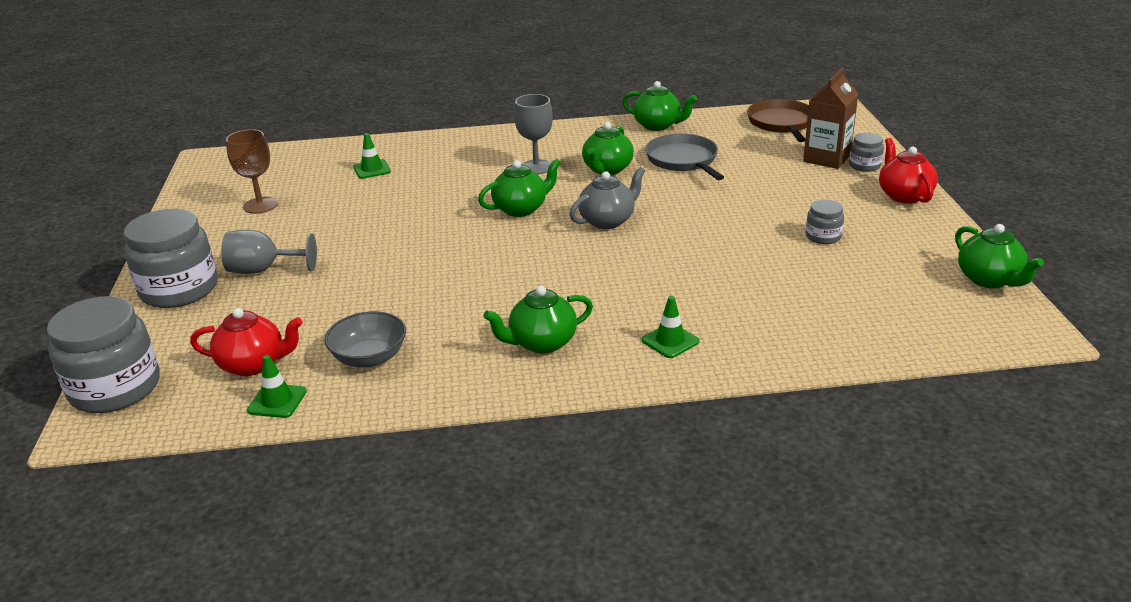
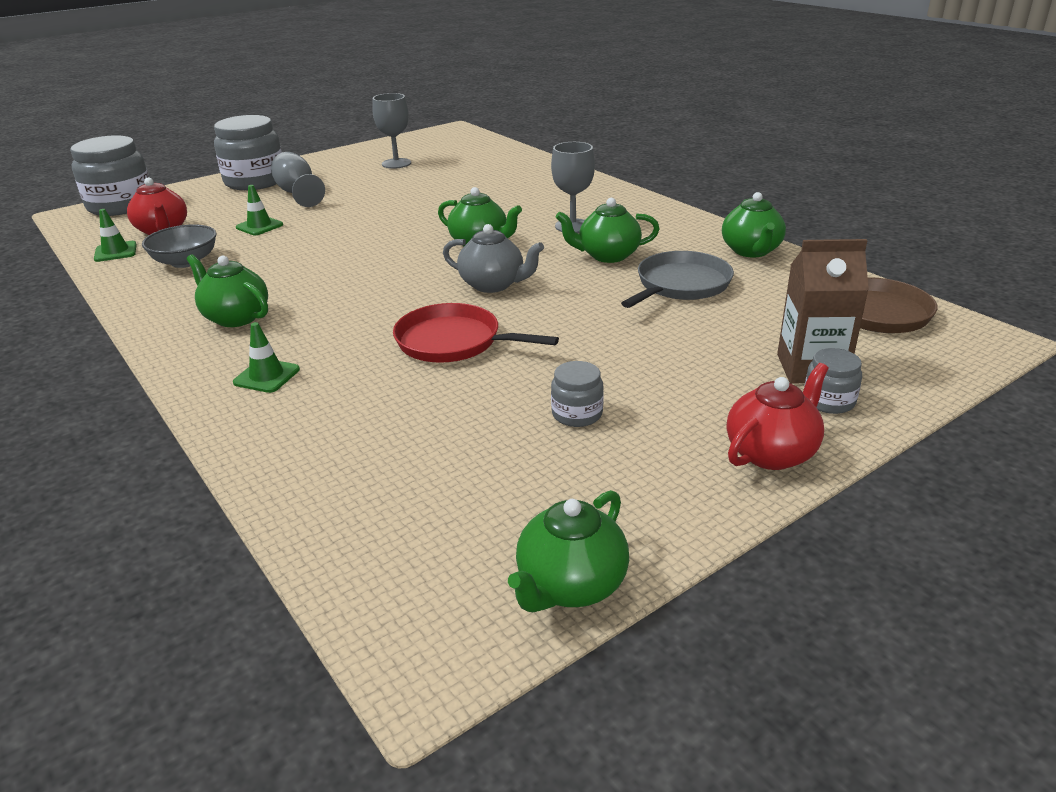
camera: 60 degrees right, 0 degrees up
brown goblet [226,129,278,214] -> grey goblet [372,93,411,169]
green traffic cone [353,133,391,179] -> green traffic cone moved to [236,185,283,235]
none -> red pan [393,303,559,363]

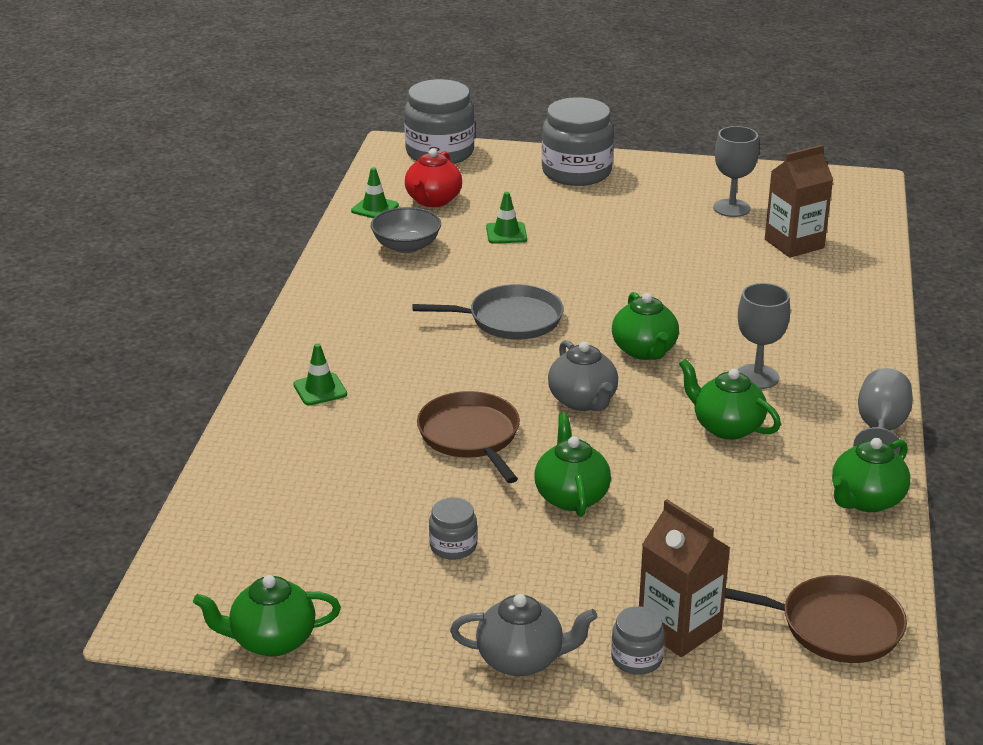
camera: 45 degrees right, 0 degrees up
green teapot [186,254,268,327] -> green teapot moved to [534,413,611,517]
grey goblet [271,152,325,207] -> grey goblet moved to [853,368,913,455]
red pan [393,303,559,363] -> brown pan [417,391,520,483]
grey pan [621,251,734,308] -> grey pan moved to [412,284,564,340]
red teapot [727,363,829,470] -> grey teapot [450,594,597,676]
none -> brown carton [765,145,833,258]

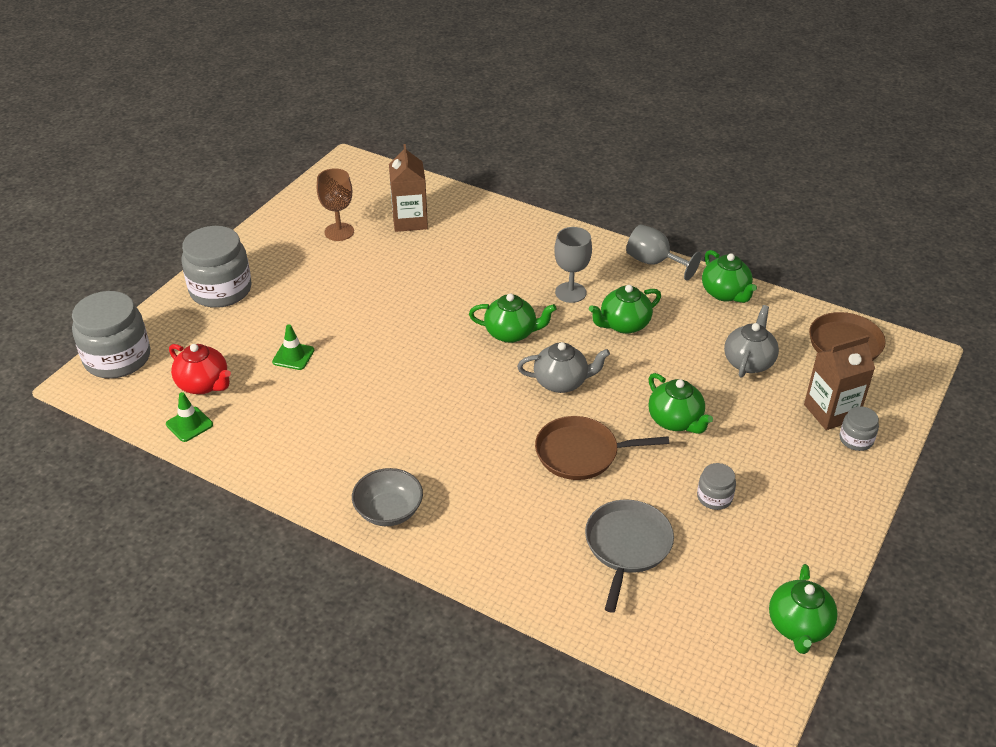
camera: 70 degrees left, 10 degrees up
green traffic cone [293,343,347,405] -> none
grey bowl [371,207,441,253] -> grey bowl moved to [352,468,423,526]
grey pan [412,284,564,340] -> grey pan moved to [585,500,674,613]
grey teapot [450,594,597,676] -> grey teapot moved to [724,305,779,378]
green teapot [534,413,611,517] -> green teapot turned 135 degrees counterclockwise [648,373,713,434]
grey goblet [713,126,759,217] -> brown goblet [317,168,354,241]

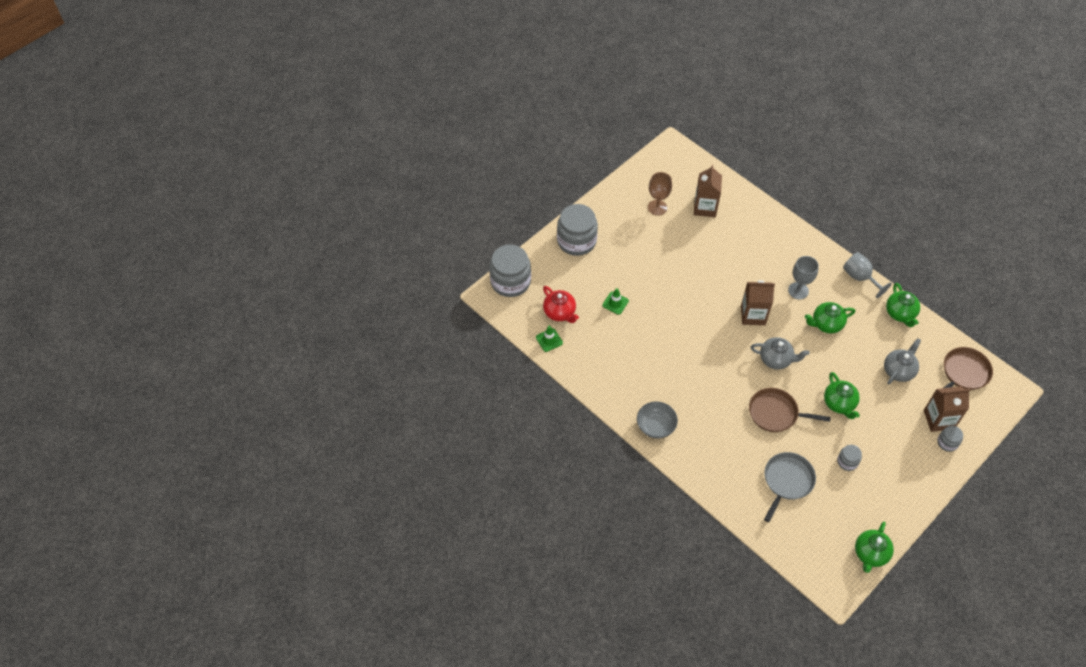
camera: 15 degrees right, 15 degrees up
green teapot [469,294,557,343] -> brown carton [741,280,775,325]

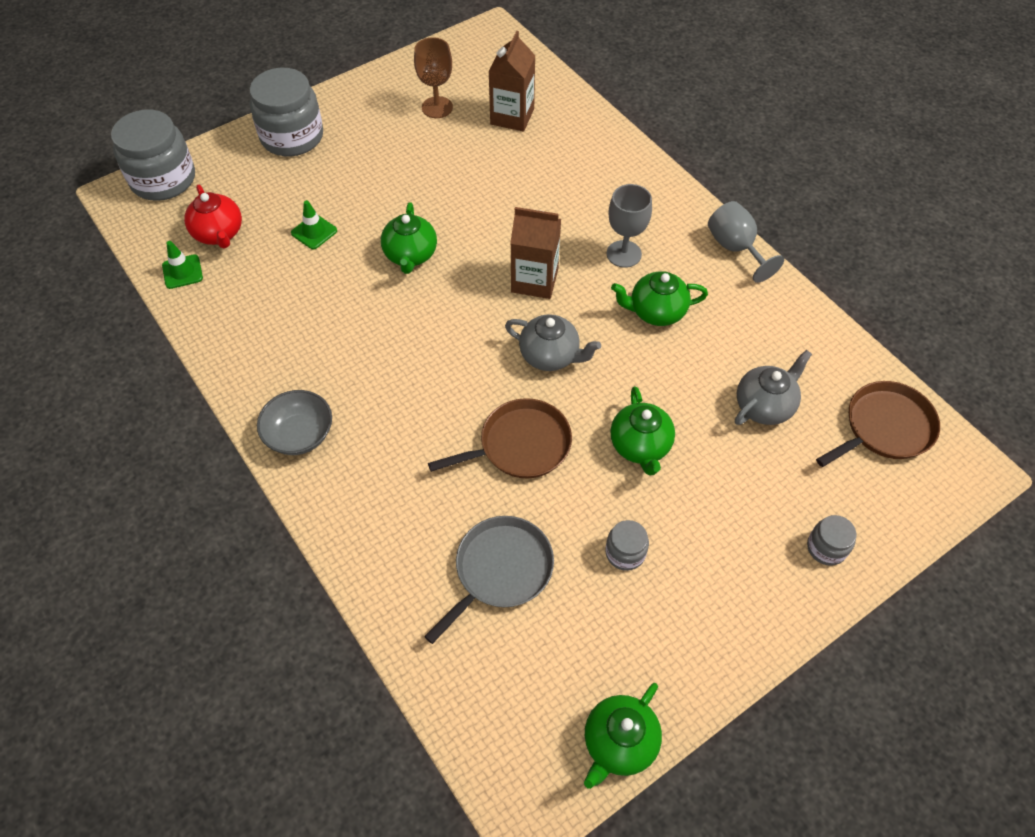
camera: 10 degrees right, 0 degrees up
brown pan [749,388,831,432] -> brown pan turned 135 degrees clockwise [428,398,572,478]
green teapot [886,283,920,327] -> green teapot moved to [381,202,437,274]
brown carton [924,386,970,432] -> none

